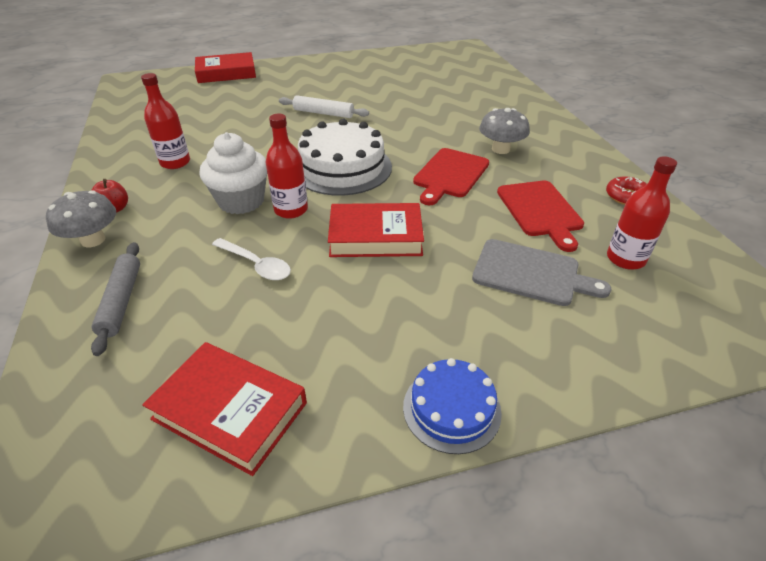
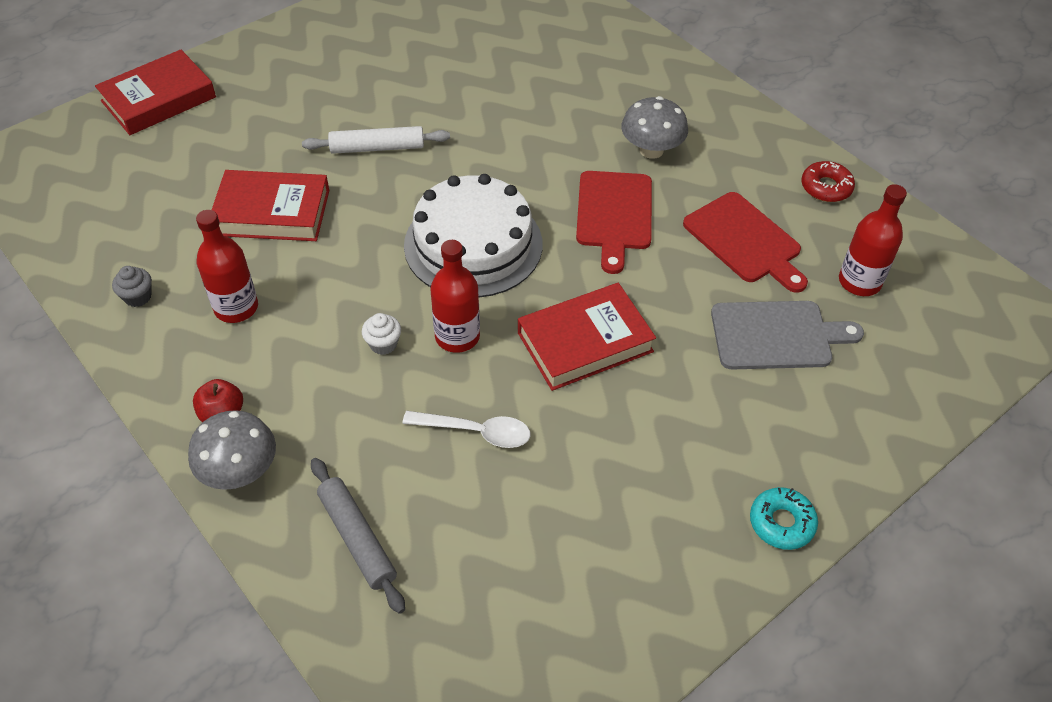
camera: 25 degrees left, 10 degrees up
red book [142,342,307,476] -> red book moved to [212,170,329,241]
white cupcake [200,132,267,214] -> white cupcake [362,313,401,355], size x0.44
blue cake [403,358,502,454] -> turquoise donut [750,487,818,550]
none -> grey cupcake [112,266,152,307]

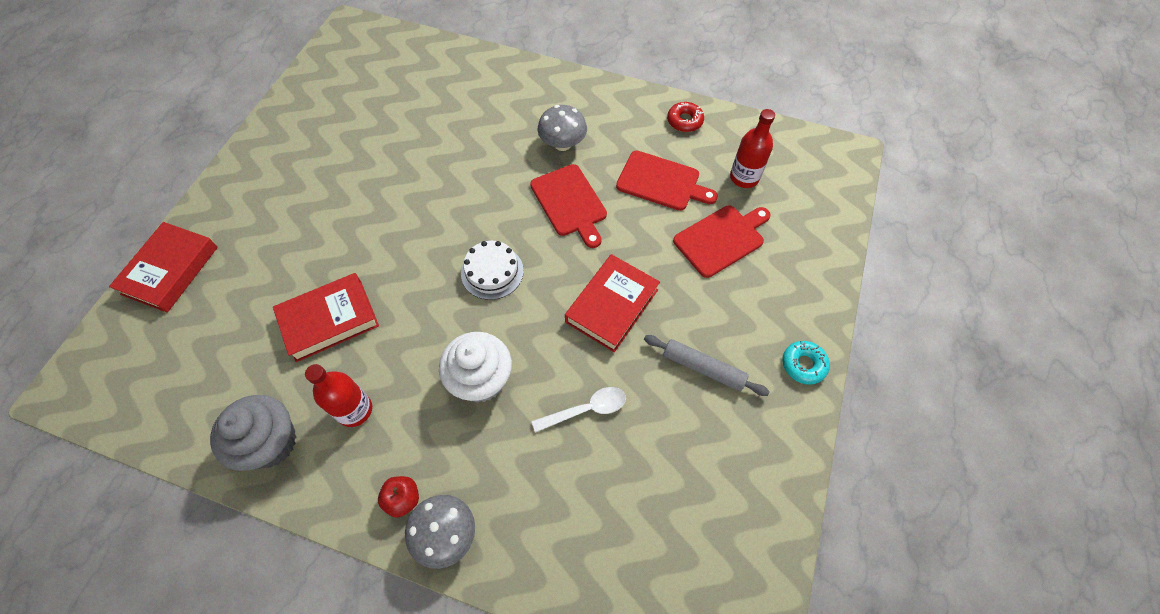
camera: 30 degrees left, 10 degrees up
grey cupcake [112,266,152,307] -> grey cupcake [210,395,296,471], size x2.27
white rolling pin [302,126,450,154] -> none
grey rolling pin [311,458,405,614] -> grey rolling pin moved to [644,335,770,396]
white cupcake [362,313,401,355] -> white cupcake [439,332,512,403], size x2.27
white cake [404,174,542,298] -> white cake [461,241,524,300], size x0.59
red bottle [431,240,480,353] -> none
grey cutting board [711,301,864,370] -> red cutting board [673,205,771,278]

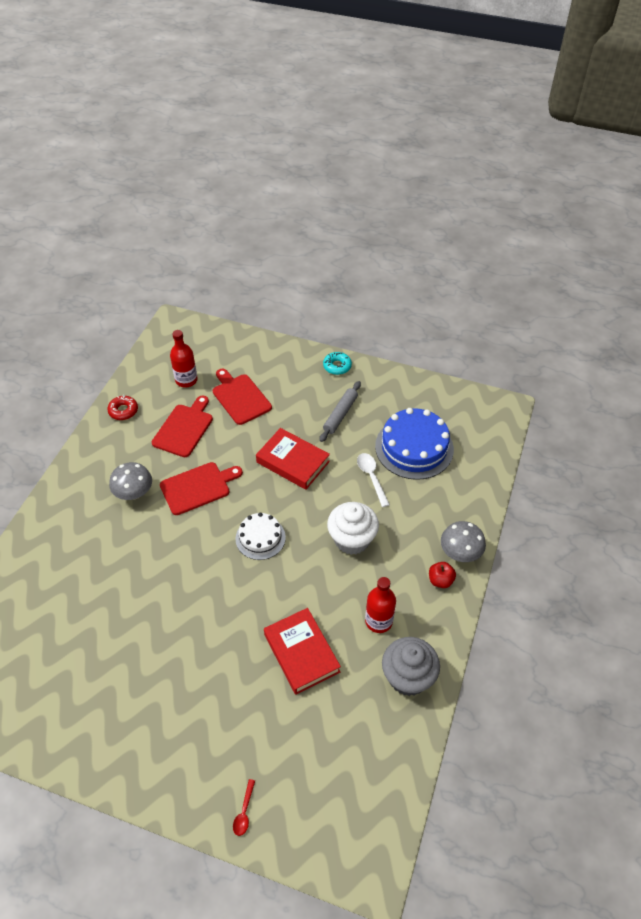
camera: 90 degrees left, 10 degrees down
red book [109,222,218,313] -> red spoon [233,779,255,836]
none -> blue cake [375,408,454,480]

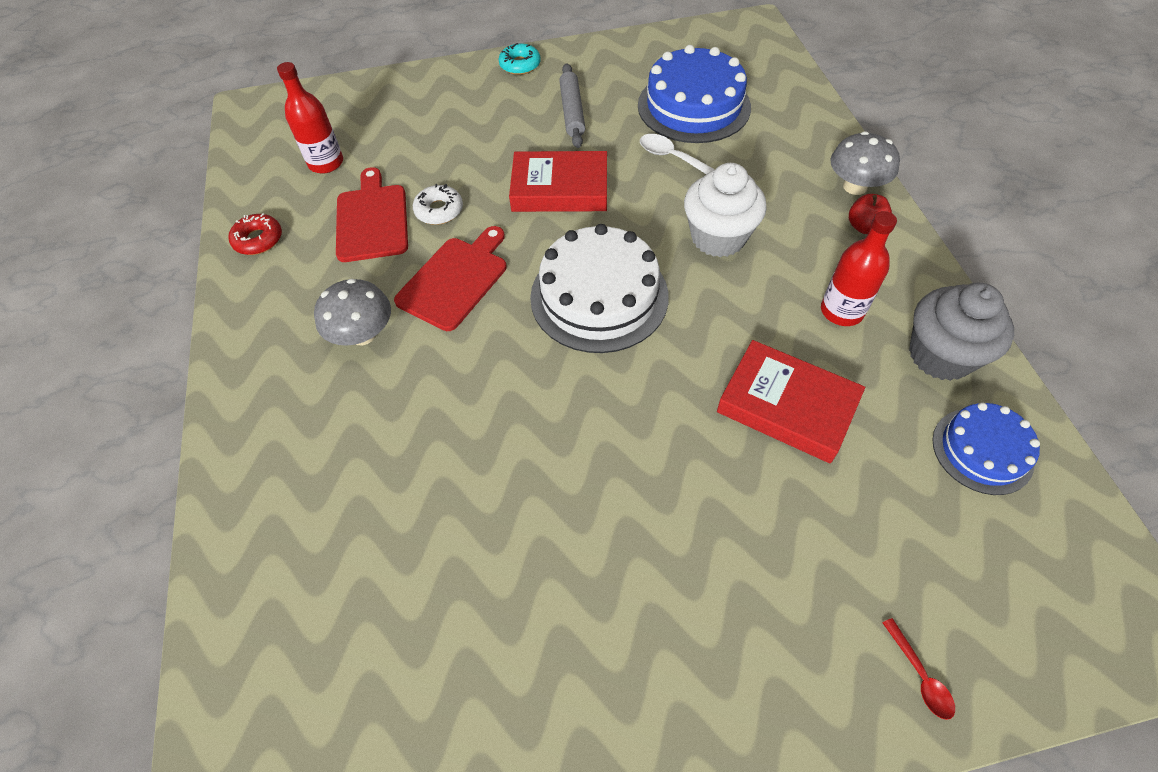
camera: 30 degrees left, 5 degrees up
red cutting board [213,369,272,425] -> none
white cake [235,513,286,560] -> white cake [530,224,669,353], size x1.70
none -> white donut [413,184,463,225]
none -> blue cake [932,402,1040,495]

